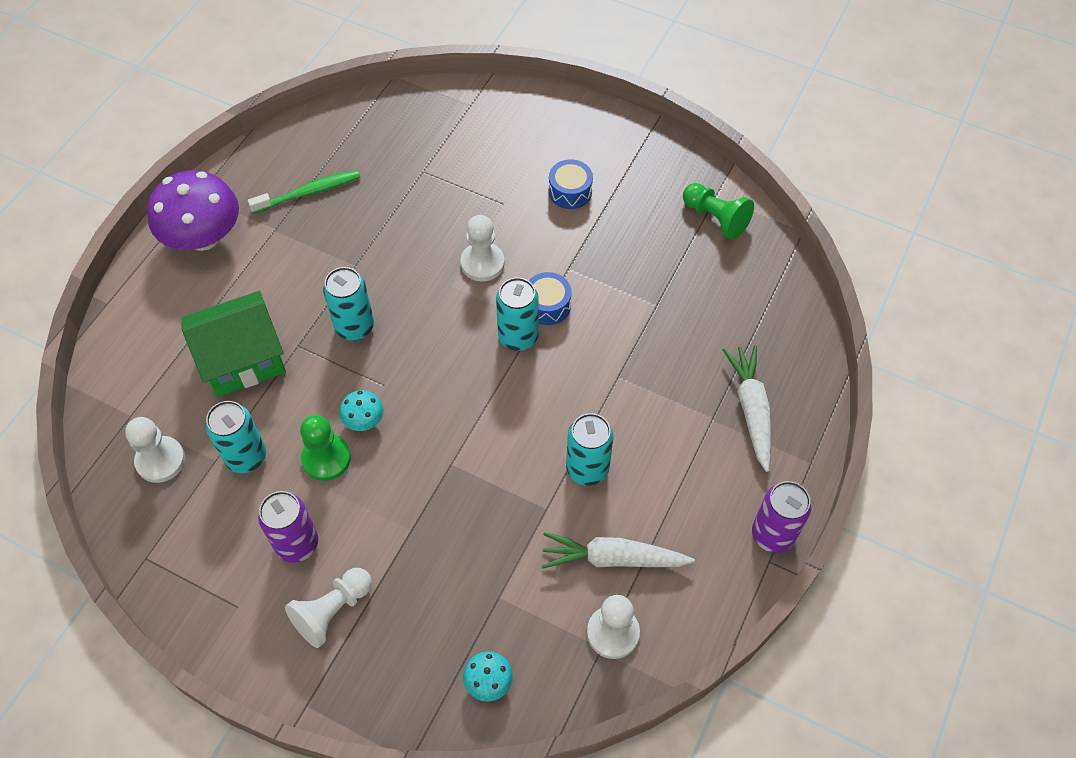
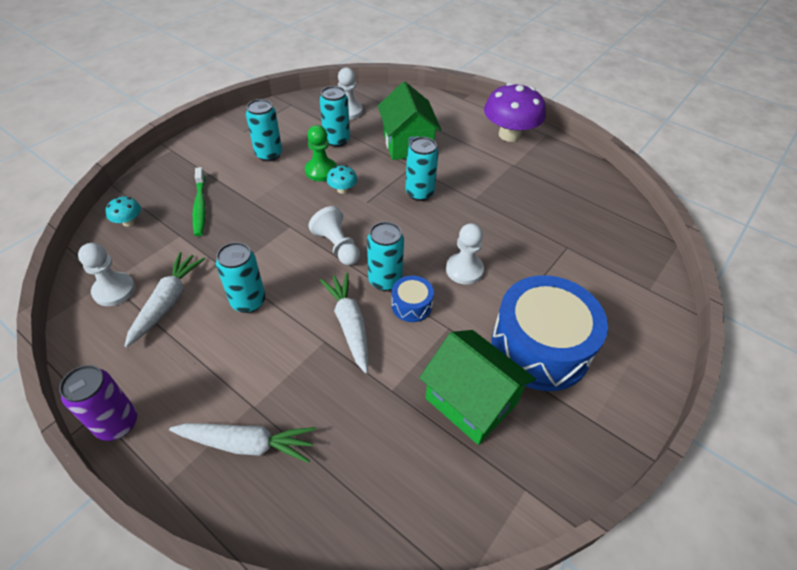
camera: 100 degrees right, 10 degrees down
green toothbrush [248,170,360,214] -> green toothbrush moved to [193,167,206,236]
purple can [258,491,318,563] -> turquoise can [246,99,282,162]
white pawn [285,568,372,648] -> white pawn moved to [308,206,360,265]
blue drum [549,159,593,209] -> blue drum [491,275,608,391], size x2.27
green pawn [683,183,754,240] -> none
none -> white carrot [320,273,368,374]
none -> green house [419,330,536,445]

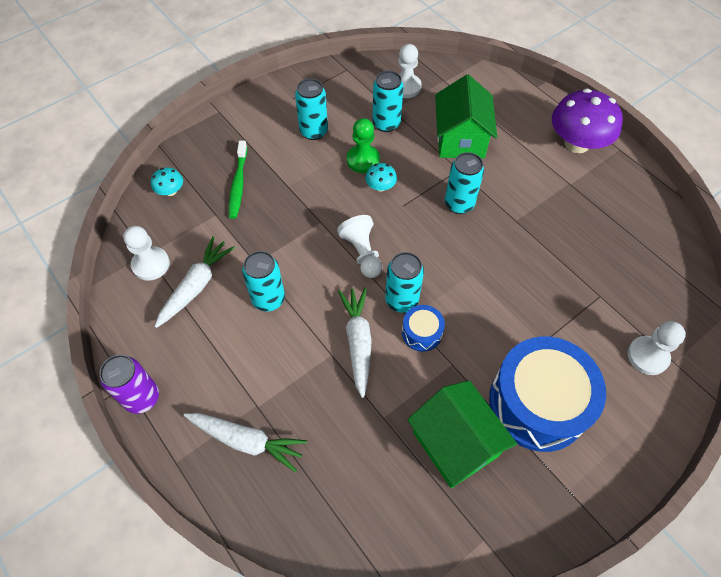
camera: 15 degrees right, 10 degrees up
white pawn [446,223,484,285] -> white pawn moved to [627,321,686,375]

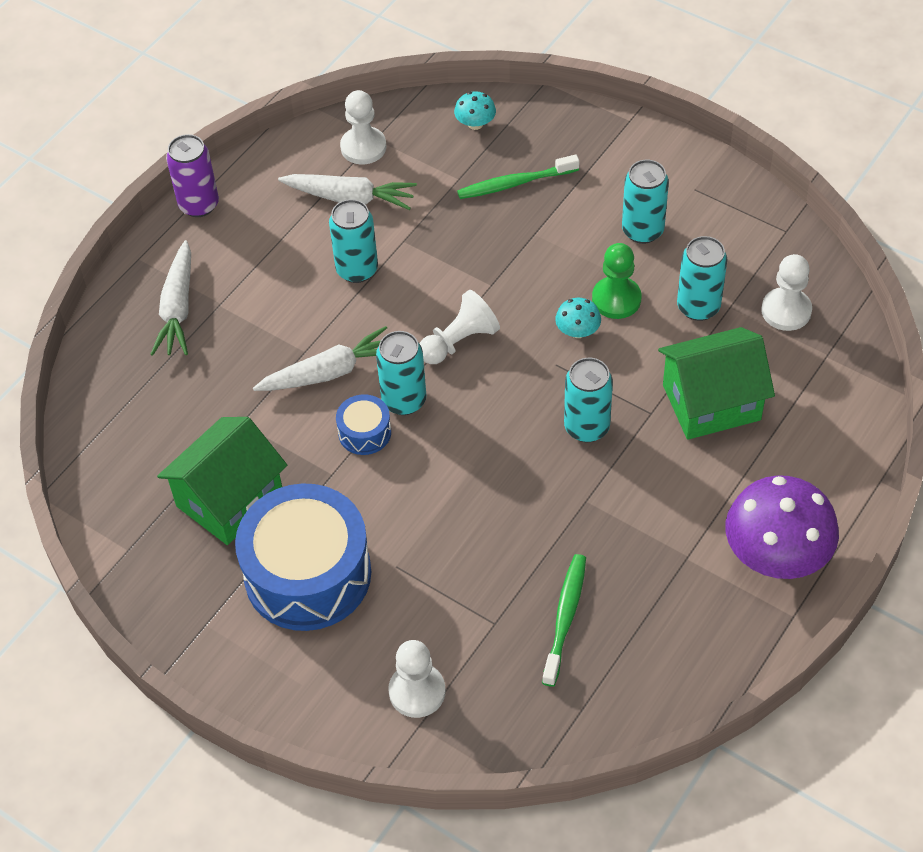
camera: 75 degrees right, 5 degrees down
none -> green toothbrush [542,554,586,687]

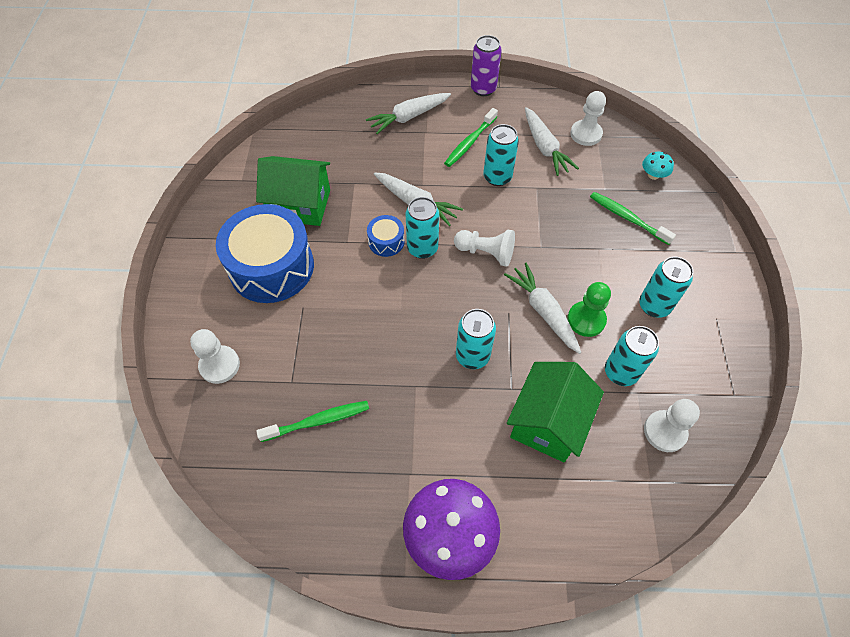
camera: 55 degrees right, 5 degrees up
turquoise mushroom [555,298,601,338] -> white carrot [504,263,581,354]
green house [658,327,775,440] -> green house turned 75 degrees clockwise [507,362,604,462]
none -> green toothbrush [444,108,498,167]

